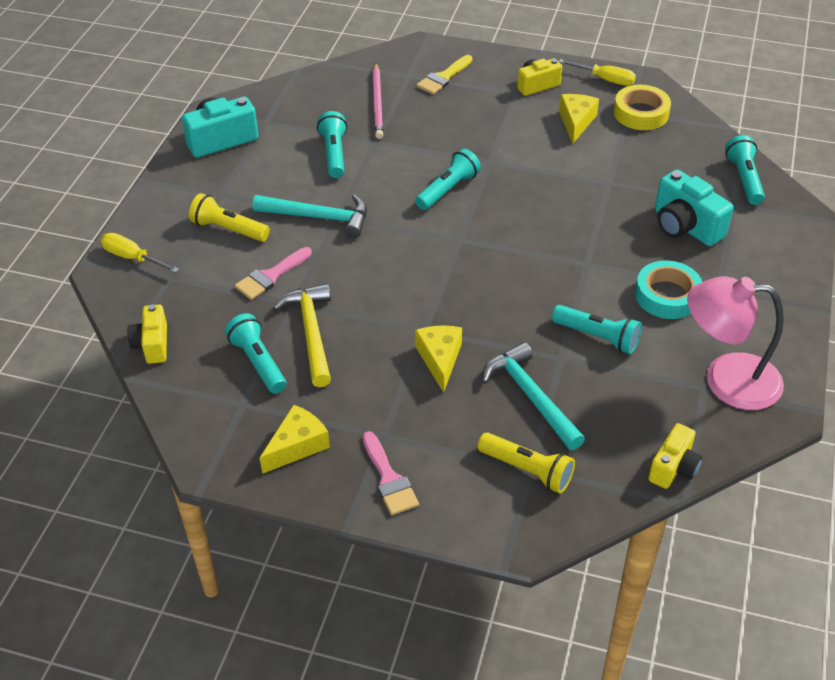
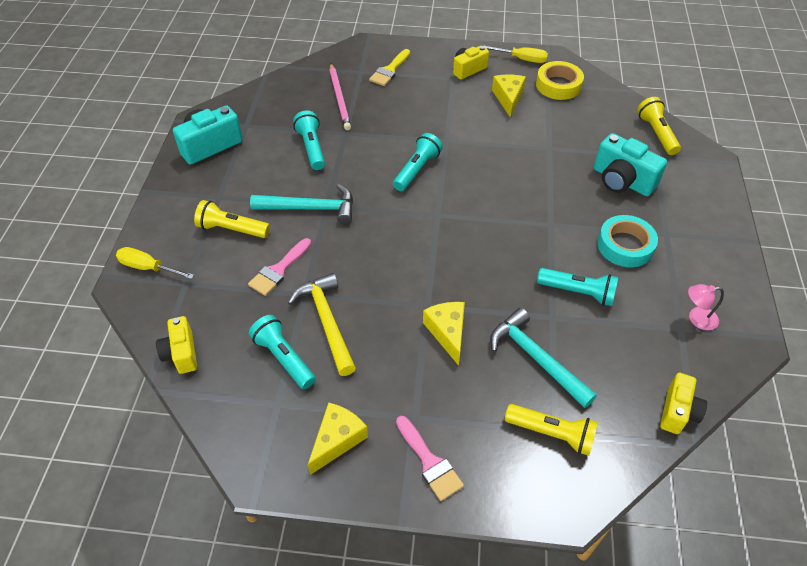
camera: 10 degrees left, 5 degrees up
pink lamp [687,276,784,410] -> pink lamp [688,284,724,330], size x0.44
turquoise flashlight [725,135,765,205] -> yellow flashlight [637,97,681,155]

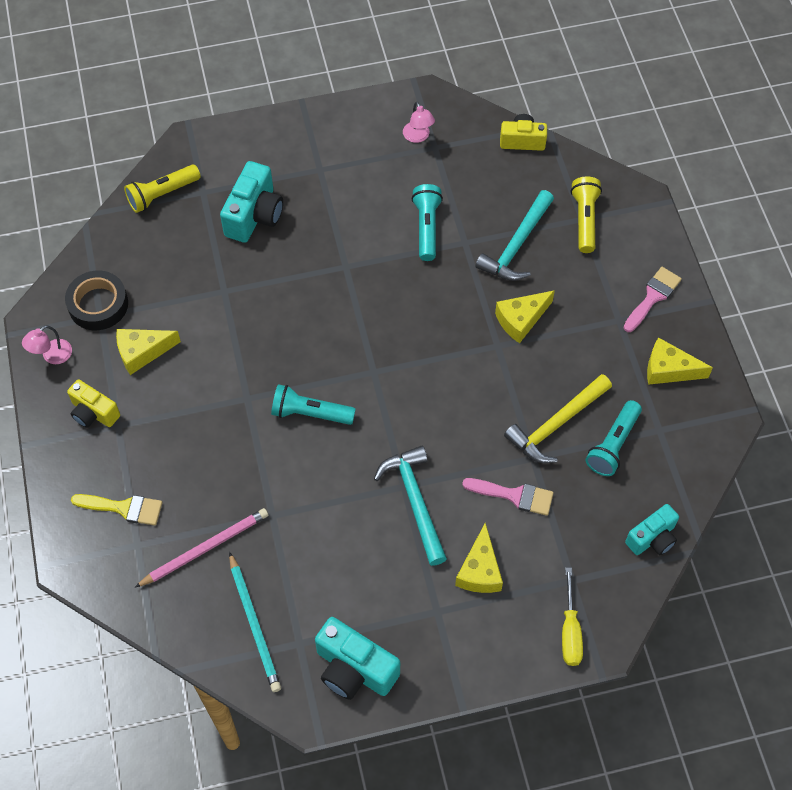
camera: 110 degrees left, 10 degrees up
yellow camera [156,316,197,374] -> turquoise camera [625,504,679,555]
yellow flashlight [194,200,270,238] -> yellow cheese [455,523,503,593]
turquoise flashlight [293,110,325,170] -> none
yellow screwdriver [483,45,548,63] -> pink lamp [22,325,72,364]
yellow tape [536,61,584,100] -> black tape [65,271,128,330]
turquoise tape [597,215,658,267] -> none
none -> turquoise pencil [229,552,281,692]

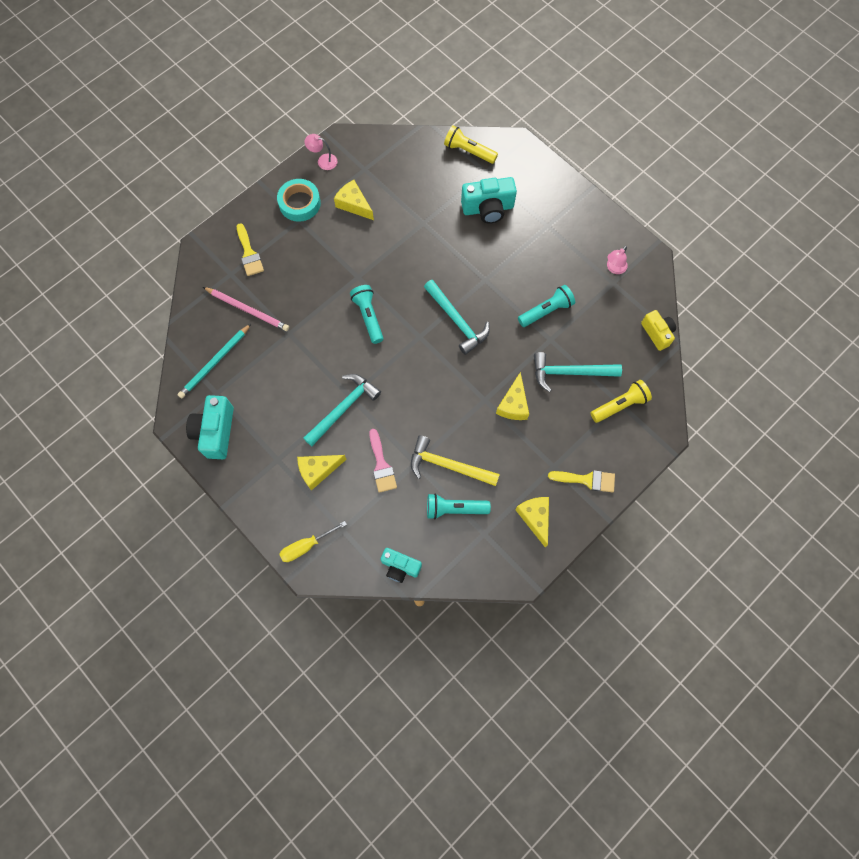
camera: 60 degrees right, 10 degrees up
black tape [65,271,128,330] -> none
yellow camera [67,379,120,428] -> turquoise tape [277,179,321,222]
yellow cheese [495,290,555,343] -> yellow cheese turned 105 degrees counterclockwise [496,372,529,420]
pink brush [623,267,682,332] -> yellow brush [548,470,615,492]
none -> turquoise hammer [424,280,490,355]

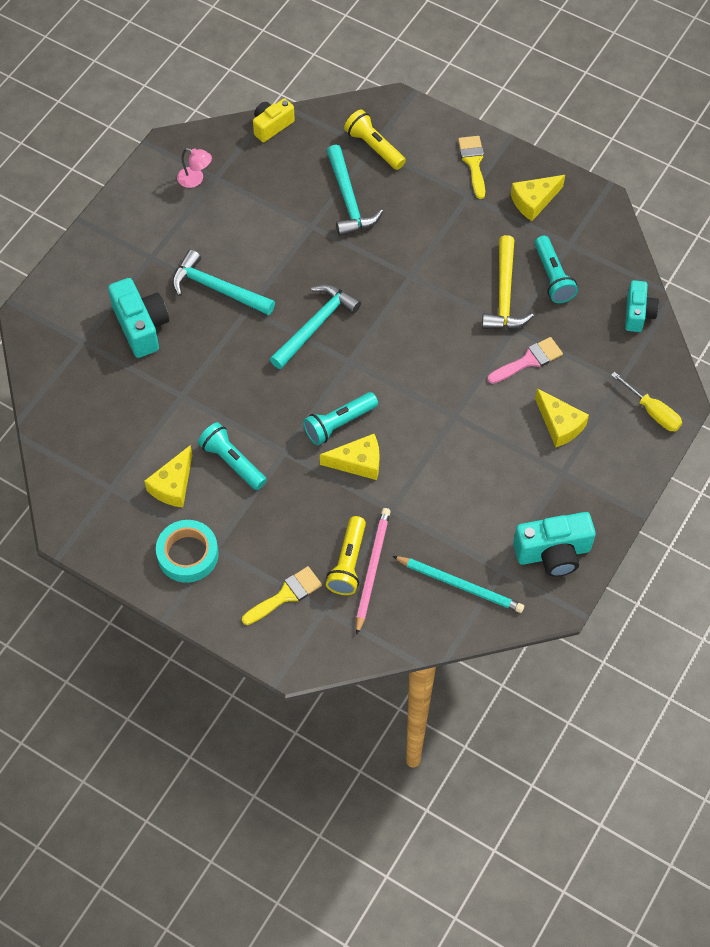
camera: 105 degrees left, 10 degrees down
turquoise hammer [303,374,381,446] -> turquoise hammer moved to [172,250,275,315]
pink lamp [305,134,337,170] -> none
yellow flashlight [444,125,498,164] -> yellow flashlight moved to [326,516,366,595]
yellow cheese [496,372,529,420] -> yellow cheese moved to [320,434,380,480]
turquoise flashlight [518,285,575,327] -> turquoise flashlight moved to [198,422,267,490]

